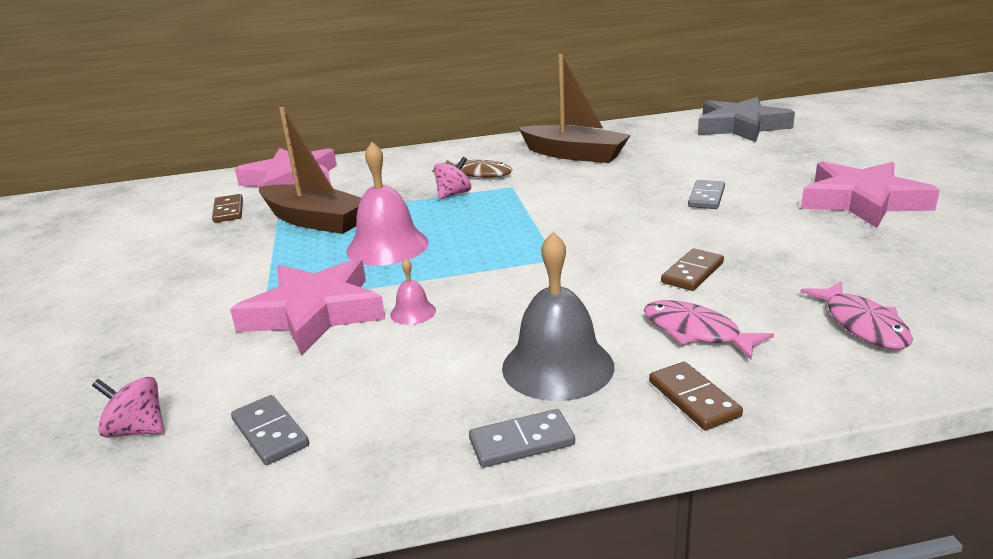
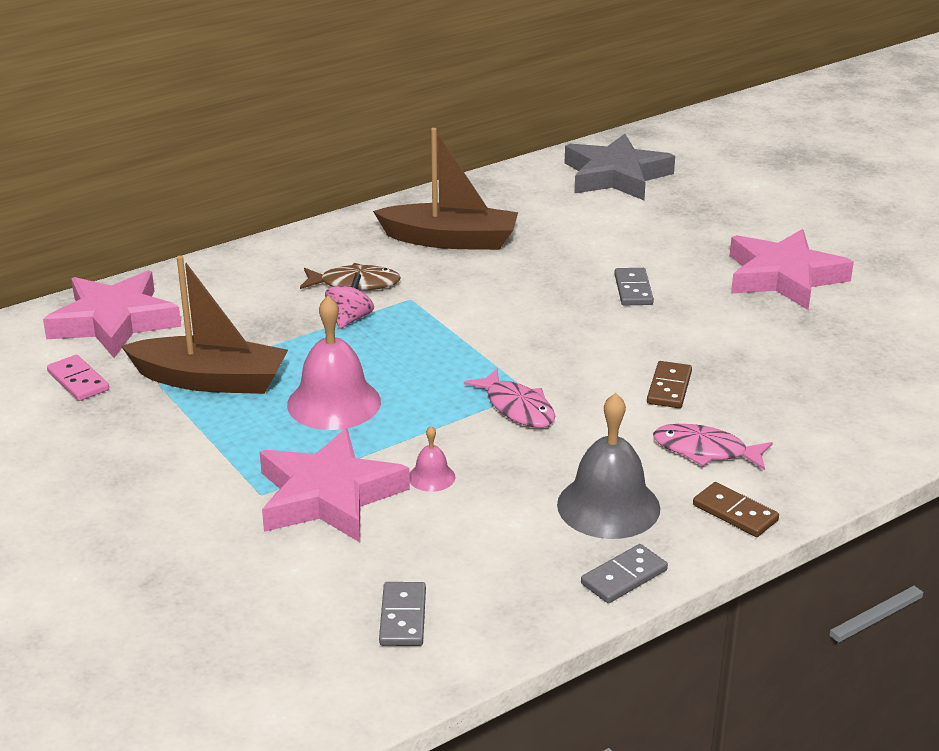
camera: 25 degrees left, 5 degrees up
pink spinning top [92,377,164,438] -> none
brown domino [212,194,243,223] -> pink domino [47,355,109,401]
grey domino [231,395,309,465] -> grey domino turned 60 degrees clockwise [379,582,426,646]
pink fish [800,281,913,349] -> pink fish moved to [464,368,555,428]

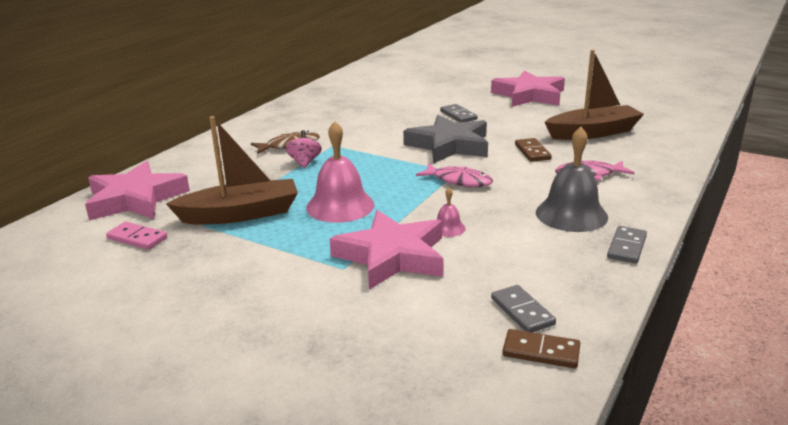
camera: 25 degrees left, 5 degrees down
brown boat [373,128,518,250] -> brown boat moved to [545,50,644,140]
grey star [565,134,675,200] -> grey star moved to [403,115,488,164]
brown domino [693,482,779,537] -> brown domino moved to [502,329,580,368]

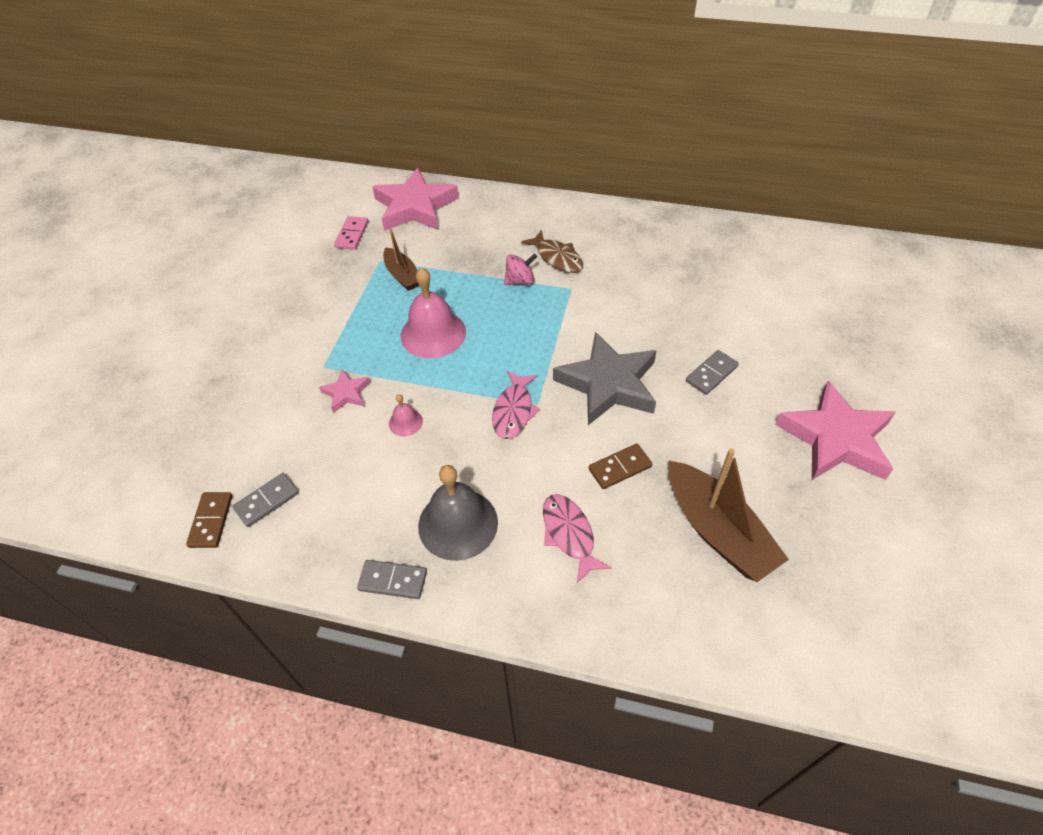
camera: 75 degrees right, 25 degrees up
brown boat [166,116,298,225] -> brown boat [383,228,419,291], size x0.57
pink star [330,210,444,290] -> pink star [319,369,371,413], size x0.47

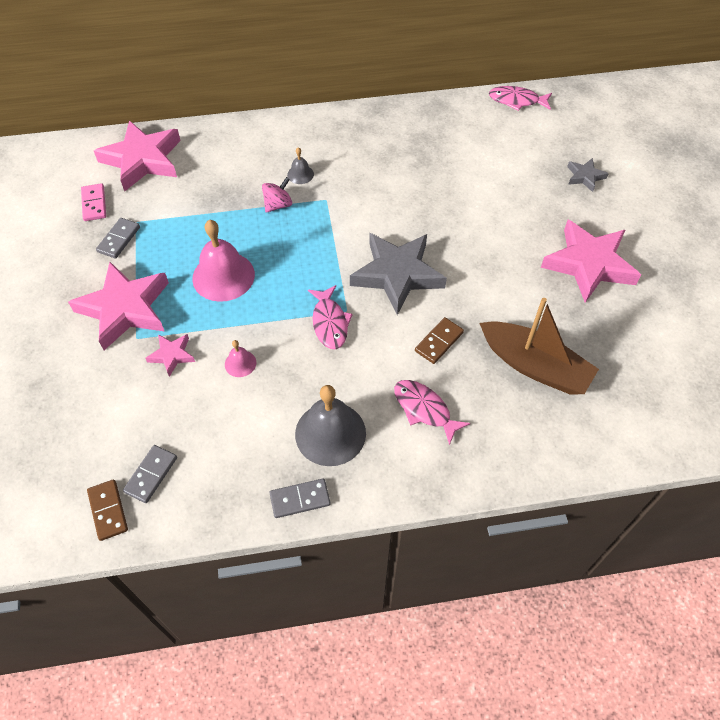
camera: 25 degrees left, 5 degrees up
brown boat [383,228,419,291] -> none
brown fish [521,230,583,273] -> grey bell [287,147,314,184]
grey domino [686,350,739,395] -> grey domino moved to [96,218,140,259]
none -> pink star [68,262,169,350]
none -> pink fish [489,86,552,111]
none -> grey star [567,158,609,192]

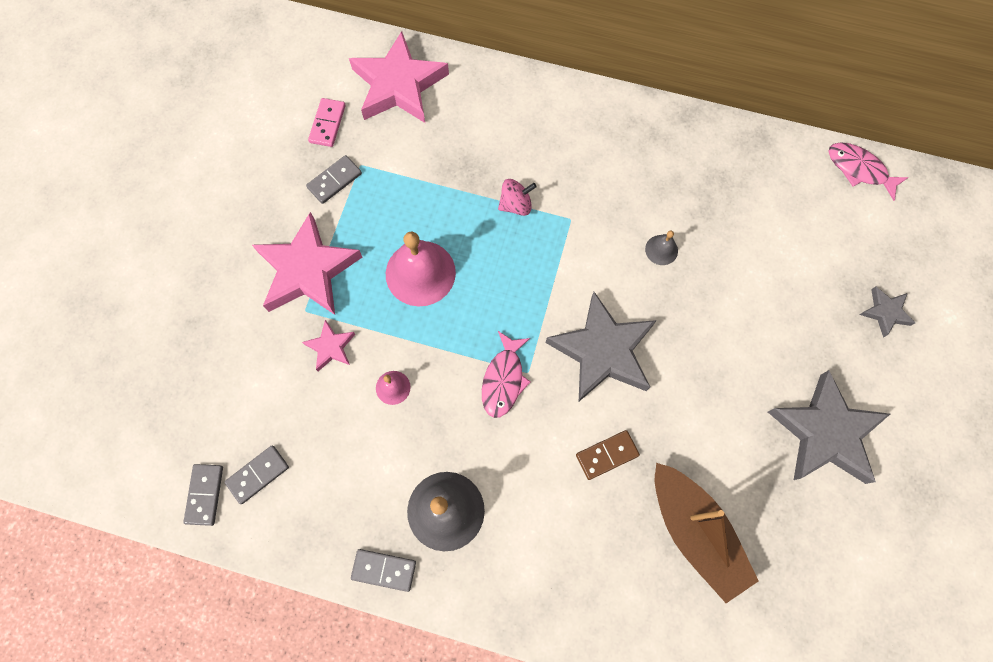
camera: 25 degrees right, 15 degrees up
brown domino [87,479,128,541] -> grey domino [184,464,223,526]
grey bell [287,147,314,184] -> grey bell moved to [645,231,678,265]
pink fish [394,380,471,446] -> none
pink star [541,220,641,303] -> grey star [768,370,890,484]

